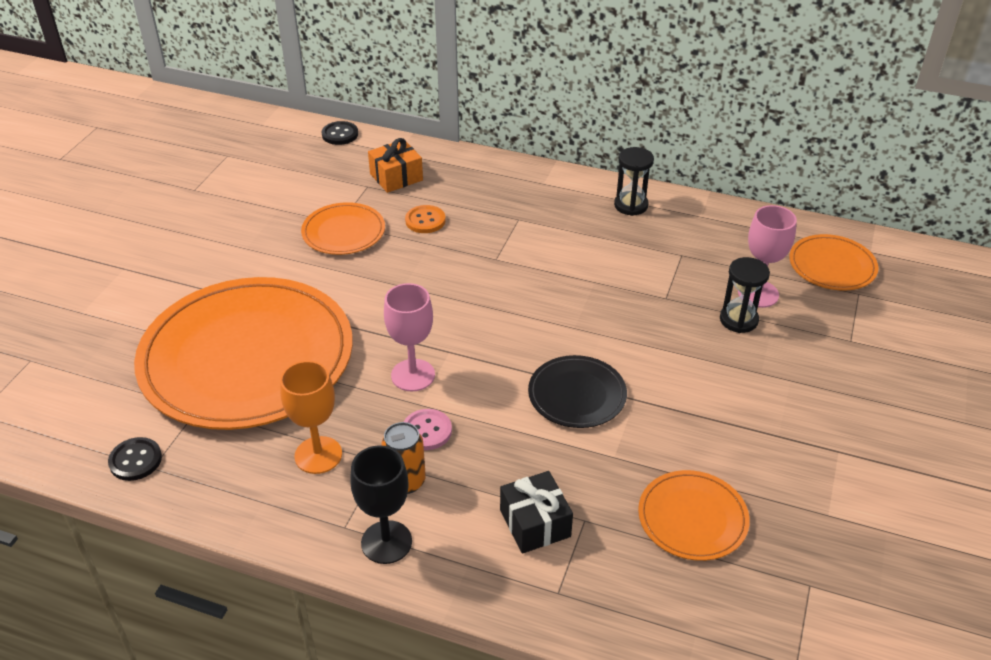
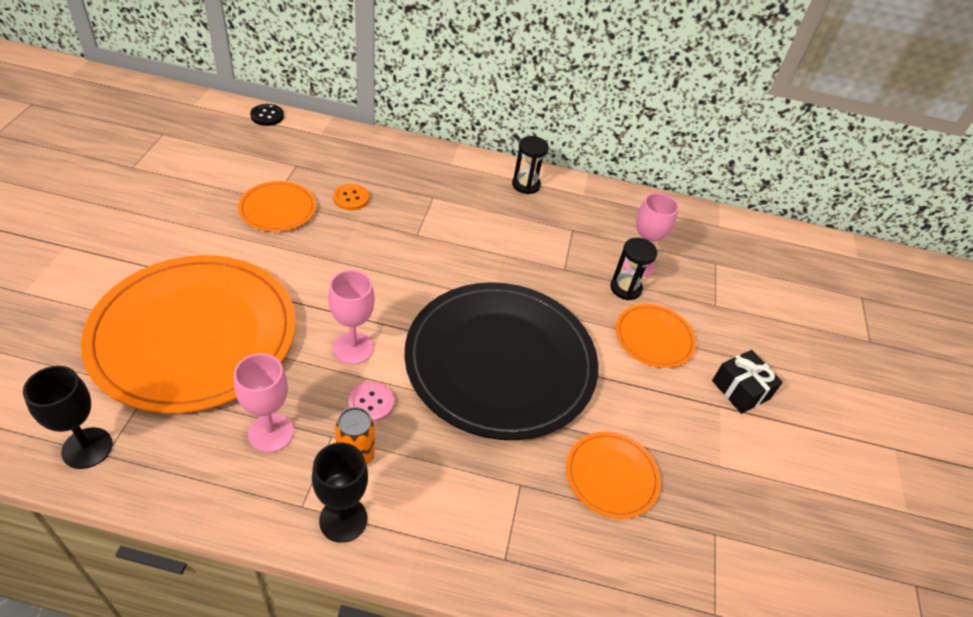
camera: 15 degrees left, 5 degrees up
black button [108,437,162,481] -> black goblet [23,366,113,469]
orange goblet [280,361,342,474] -> pink goblet [234,353,294,453]
orange gift [368,138,423,193] -> none
black gift [500,471,573,553] -> black gift moved to [712,350,783,414]
black plate [528,355,627,428] -> black plate [404,282,598,440], size x2.24
orange plate [789,234,878,290] -> orange plate moved to [616,304,696,368]

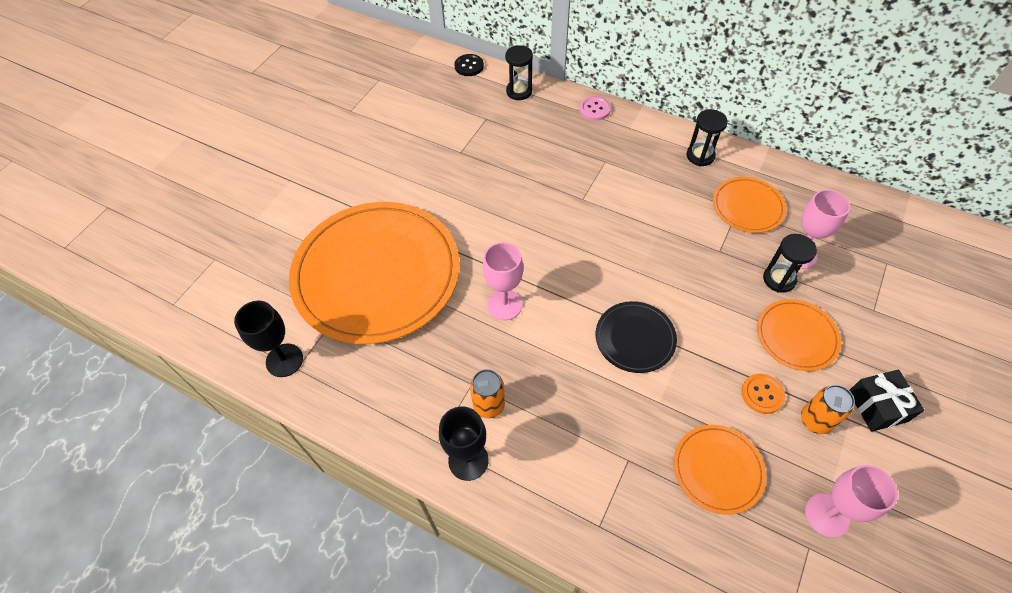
camera: 25 degrees right, 10 degrees up
pink goblet [234,353,294,453] -> pink goblet moved to [805,465,898,538]
orange plate [238,181,316,232] -> orange plate moved to [713,177,786,233]
orange button [333,184,369,210] -> orange button moved to [741,374,785,414]
pink button [348,382,394,422] -> pink button moved to [579,96,611,121]
black plate [404,282,598,440] -> black plate [596,301,677,373], size x0.45
none -> black hourglass [505,45,533,100]
none -> orange can [801,385,855,434]

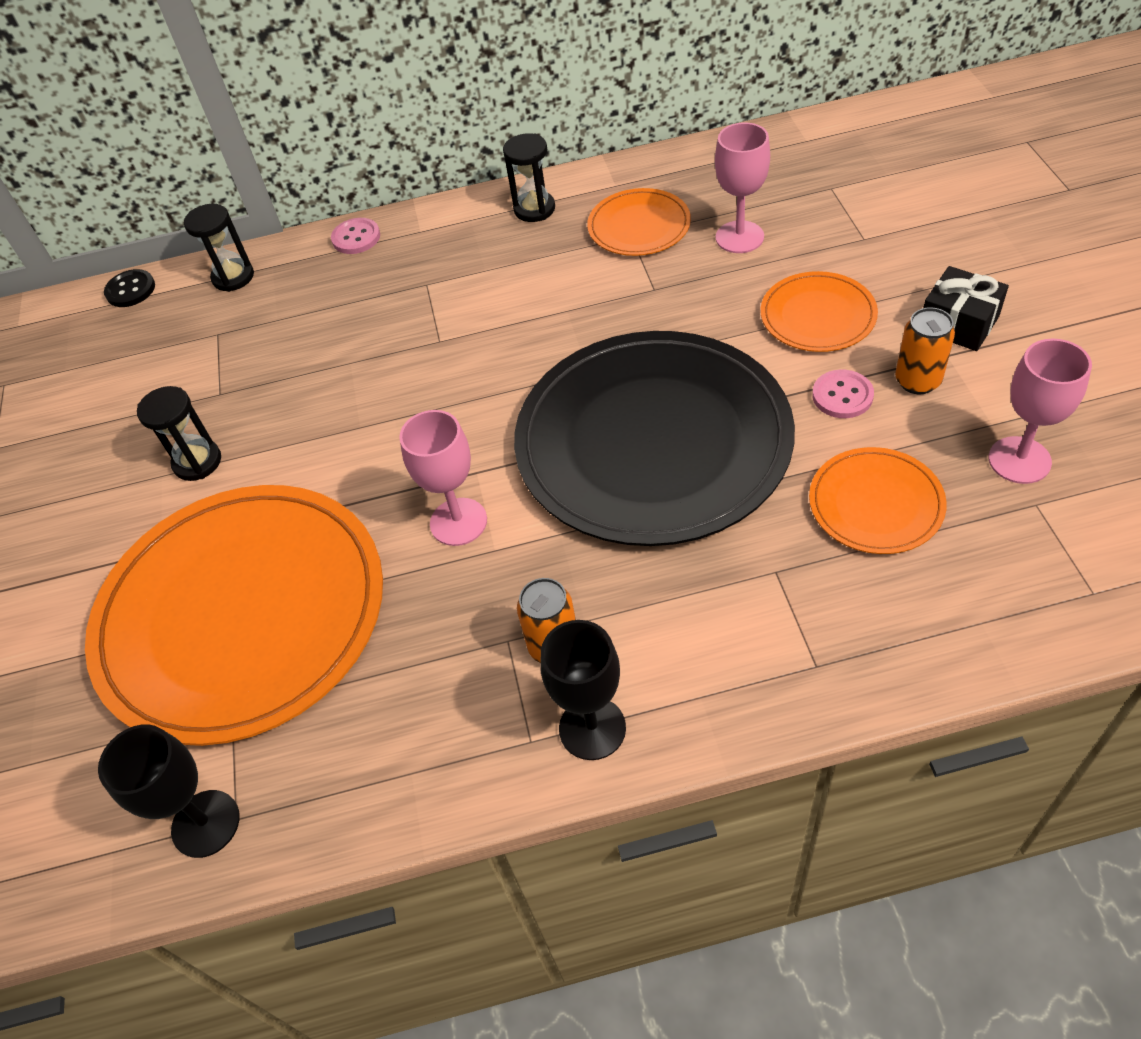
camera: 35 degrees left, 5 degrees down
black plate [596,301,677,373] -> black plate [514,331,795,546], size x2.24
orange button [741,374,785,414] -> pink button [812,369,874,418]
black hourglass [763,234,817,293] -> black hourglass moved to [137,386,221,481]

